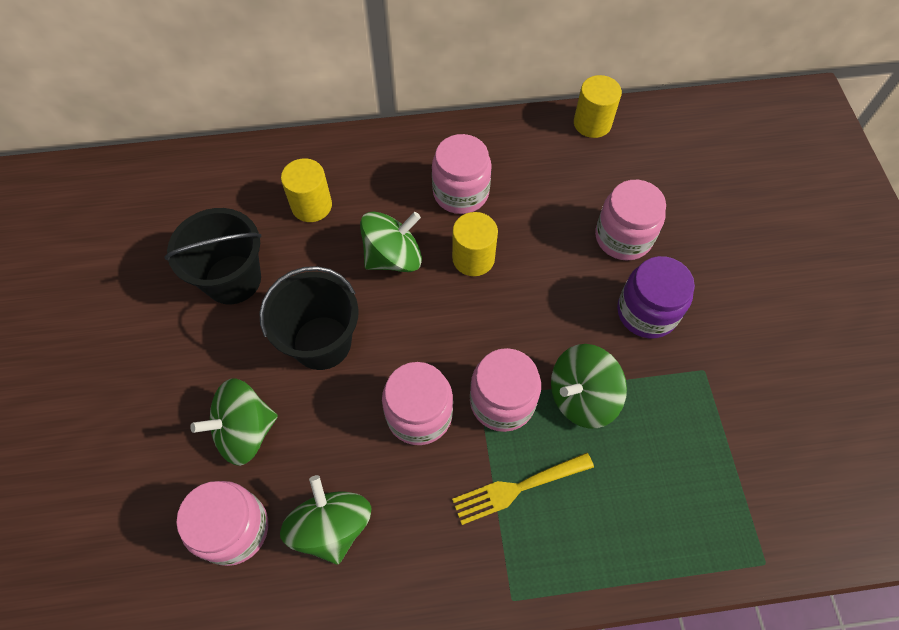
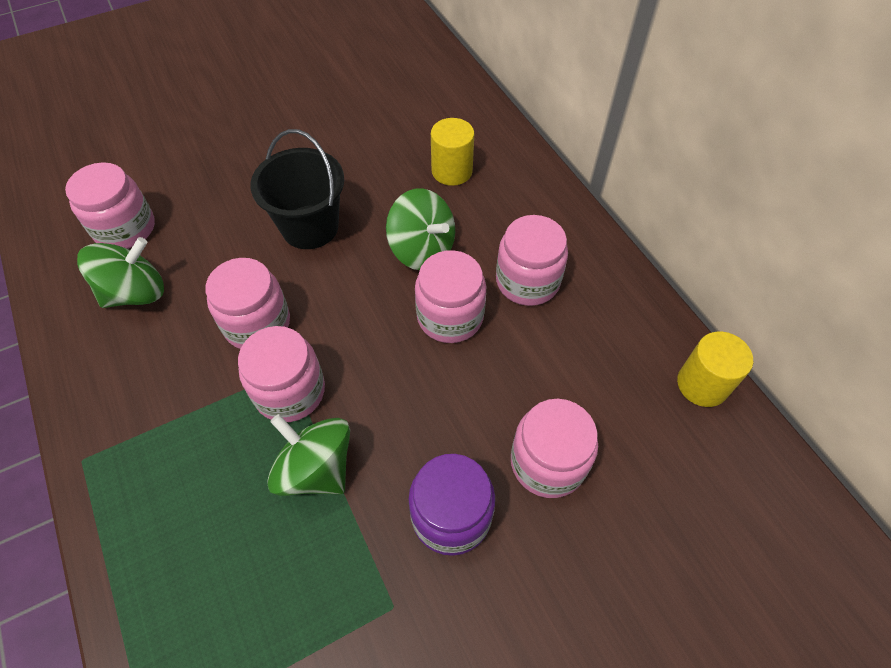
camera: 70 degrees right, 5 degrees down
black bucket [164,208,261,304] -> none
green spinning top [190,378,278,466] -> none
yellow cylinder [452,212,498,276] -> pink jar [415,250,486,343]
yellow fork [452,453,594,525] -> none

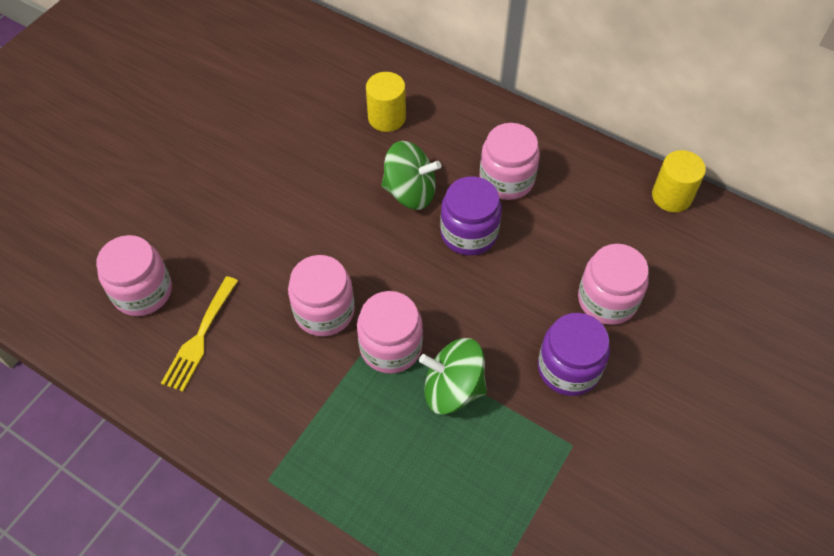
camera: 30 degrees left, 0 degrees up
green spinning top [77,237,164,308] -> yellow fork [161,276,238,392]
black bucket [250,129,344,249] -> none
pink jar [415,250,486,343] -> purple jar [440,176,502,255]

